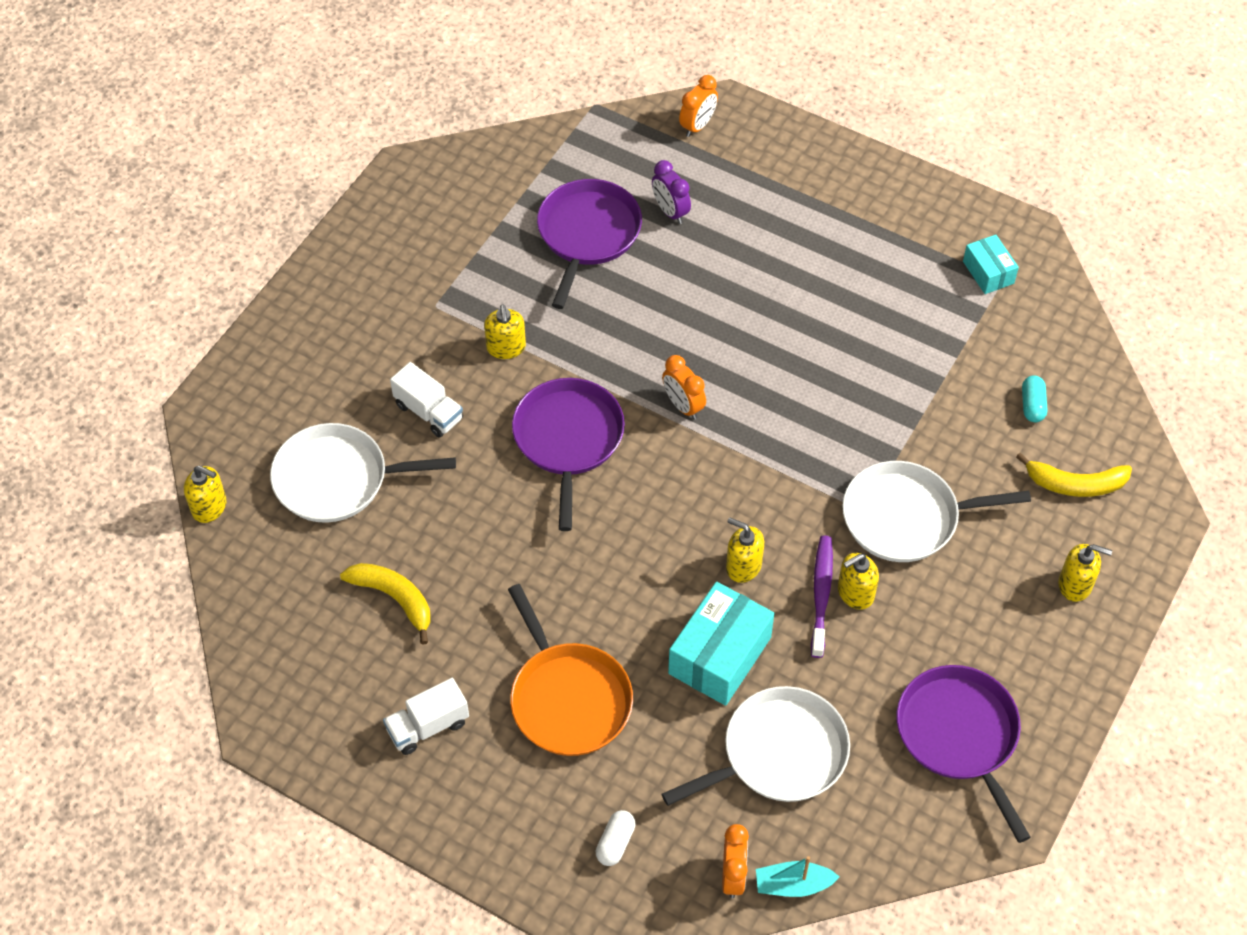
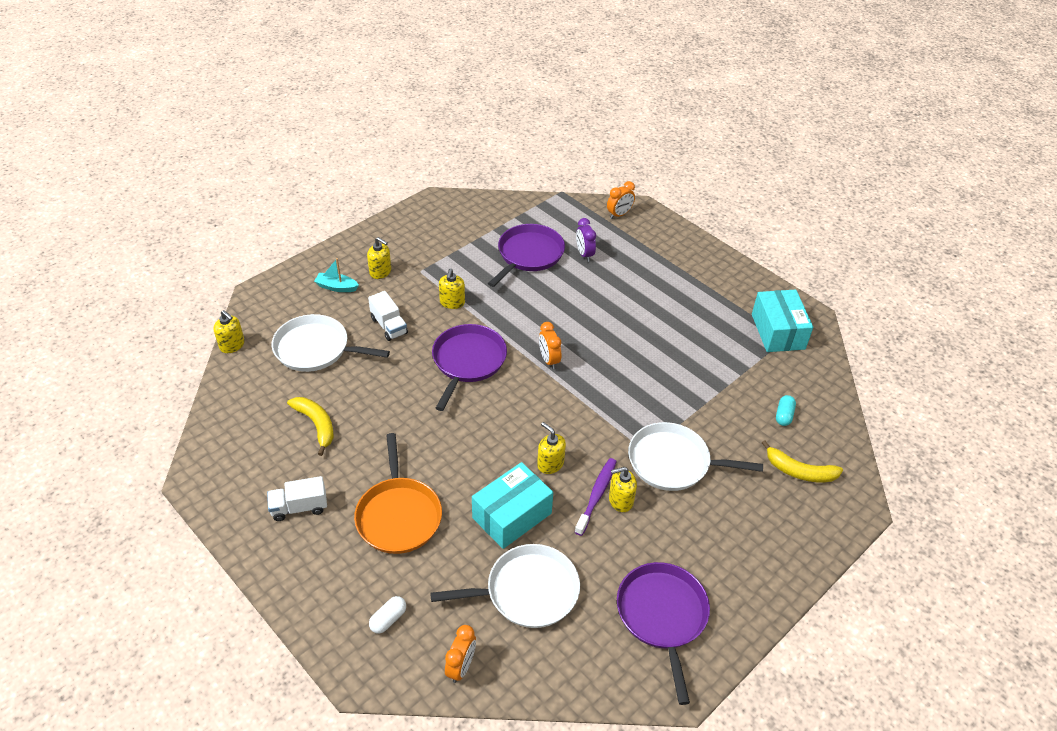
camera: 15 degrees right, 10 degrees down
turquoise boat [756,856,840,897] -> turquoise boat moved to [314,258,359,292]
turquoise box [963,235,1019,294] -> turquoise box [752,289,813,352], size x1.75
yellow soap dispenser [1058,544,1112,602] -> yellow soap dispenser moved to [367,237,391,279]

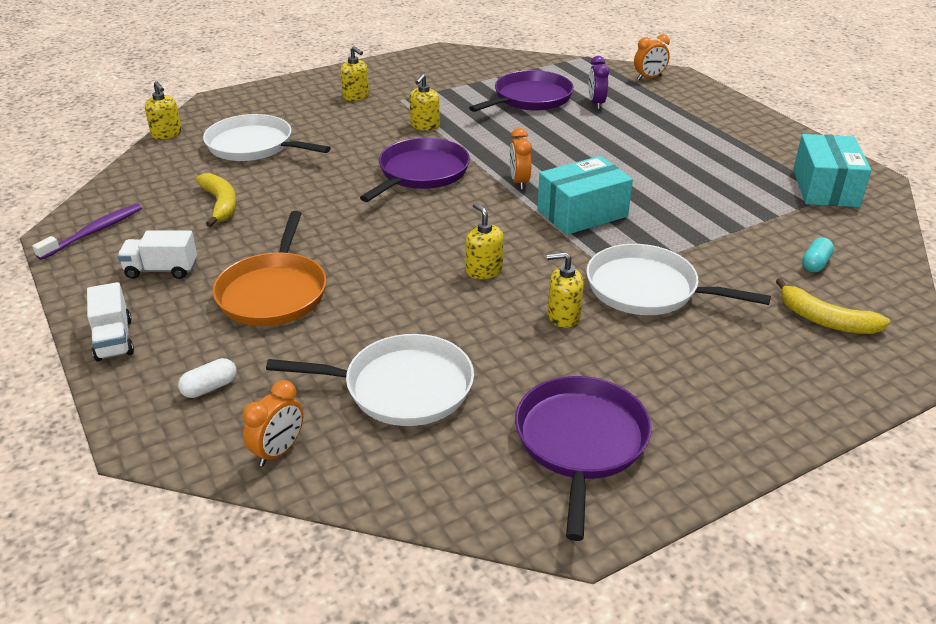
camera: 15 degrees right, 10 degrees down
turquoise boat [314,258,359,292] -> none
white truck [368,291,408,341] -> white truck moved to [87,282,134,362]
turquoise box [472,462,553,549] -> turquoise box moved to [537,156,633,235]
purple toothbrush [575,458,617,536] -> purple toothbrush moved to [32,204,142,260]

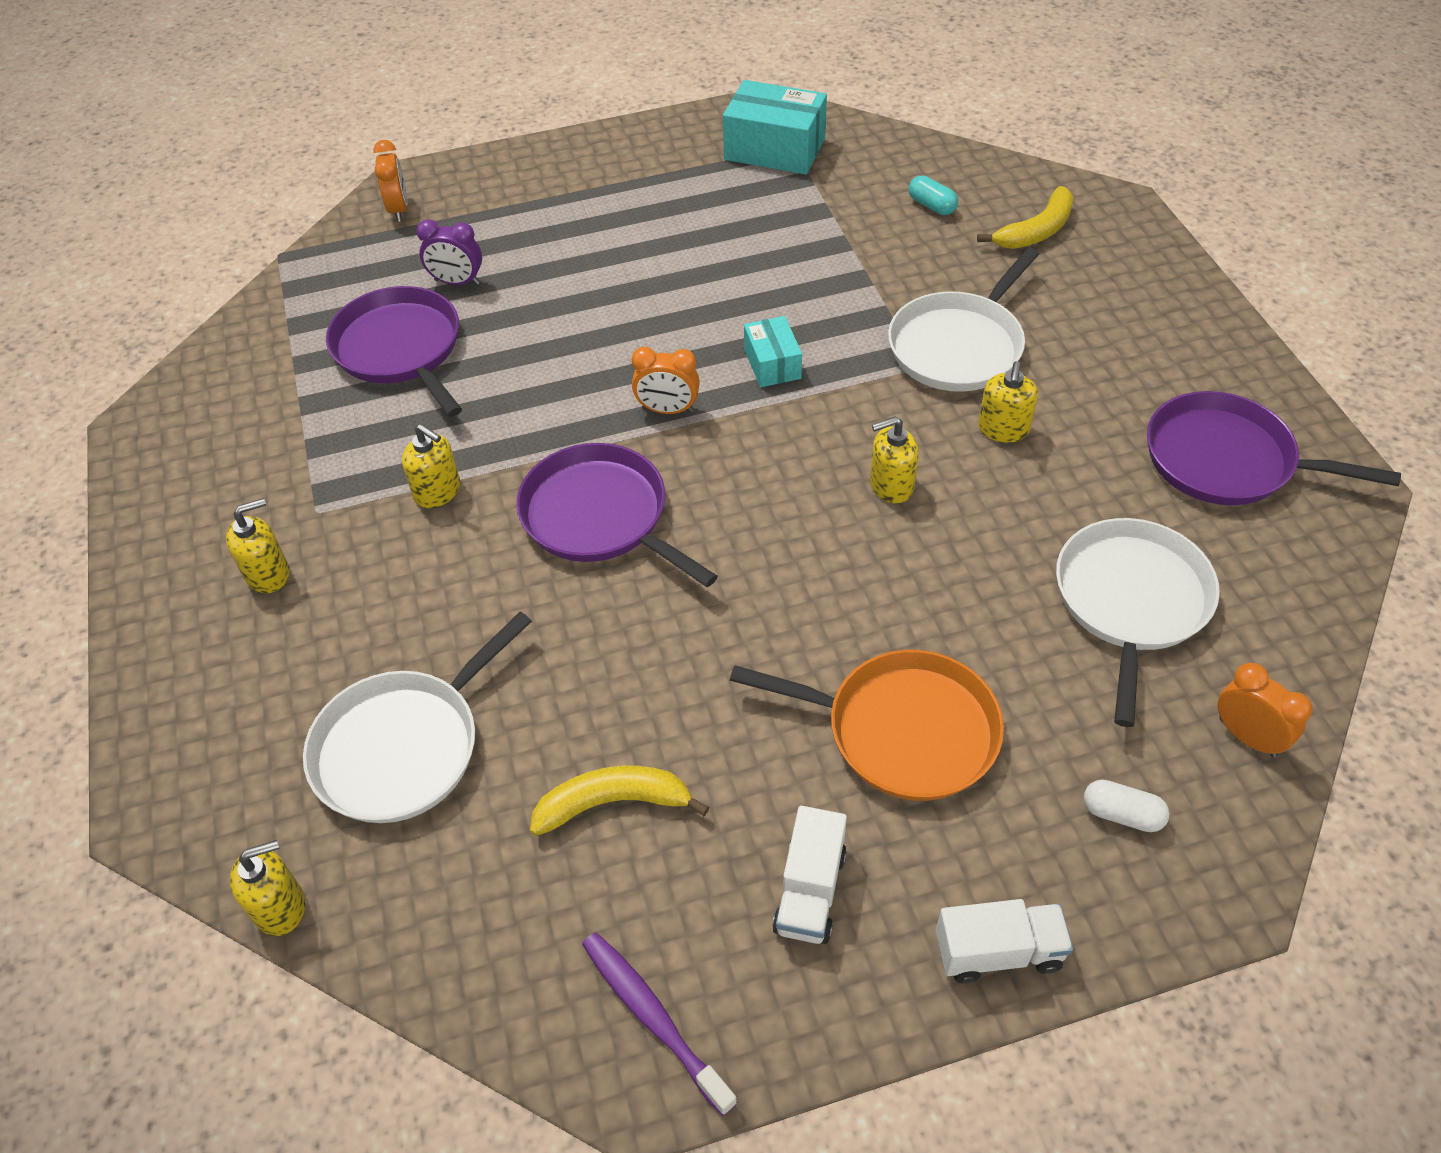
camera: 75 degrees left, 15 degrees up
white capsule [178,358,237,398] -> white capsule turned 45 degrees counterclockwise [1084,780,1170,832]
turquoise box [537,156,633,235] -> turquoise box [744,316,802,387], size x0.57

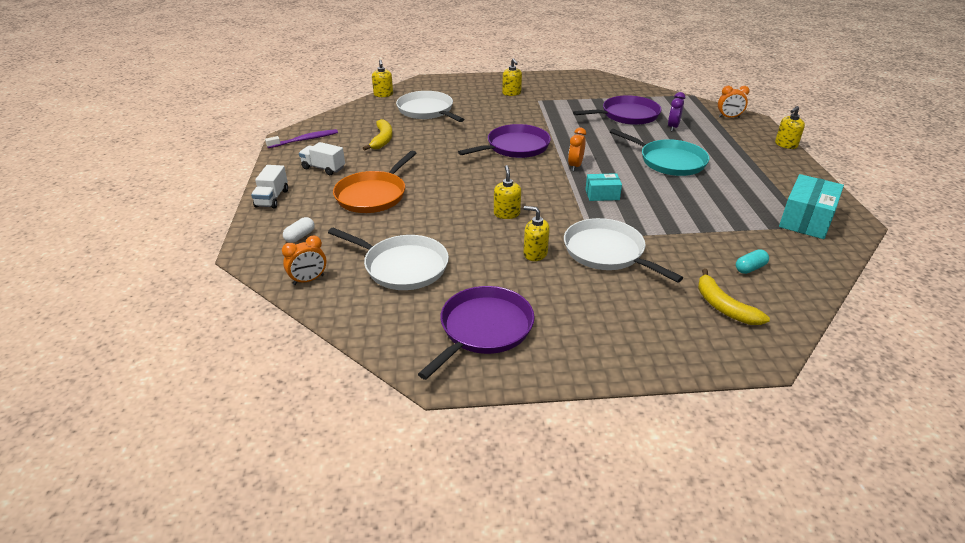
camera: 100 degrees right, 15 degrees down
yellow soap dispenser [402,424,460,508] -> yellow soap dispenser moved to [775,106,805,149]
none -> turquoise pan [610,129,709,176]

